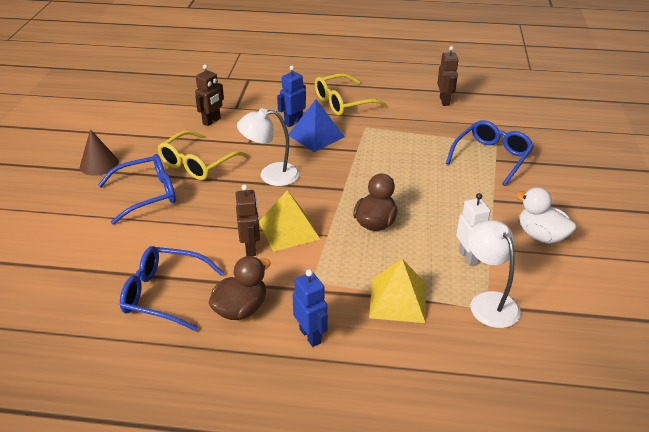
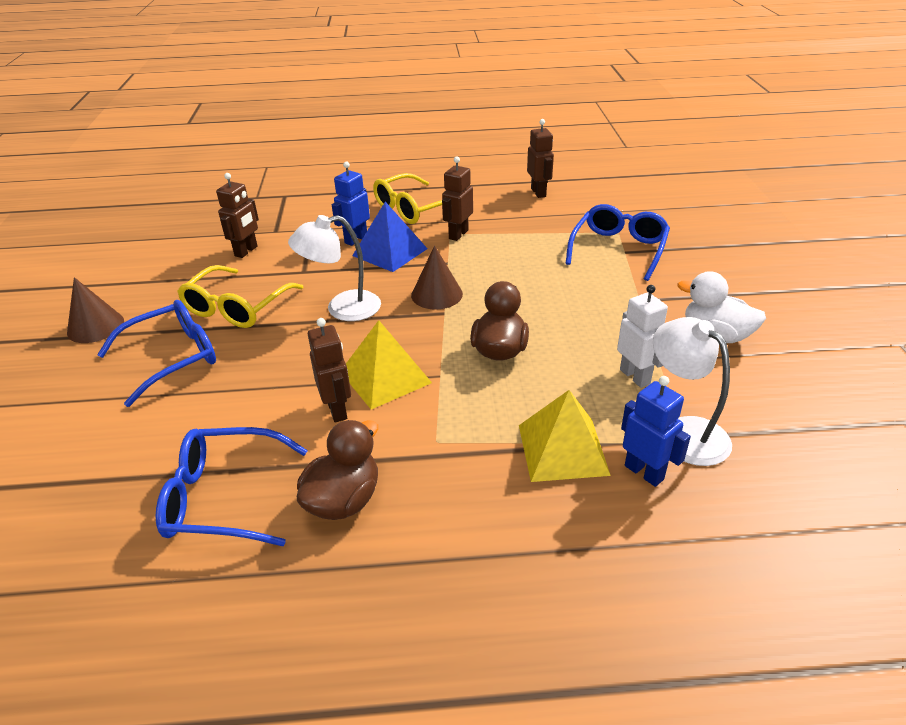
camera: 10 degrees left, 0 degrees up
blue robot [292,269,328,347] -> blue robot moved to [621,376,691,487]
none -> brown cone [411,245,463,309]
none -> brown robot [442,156,473,241]

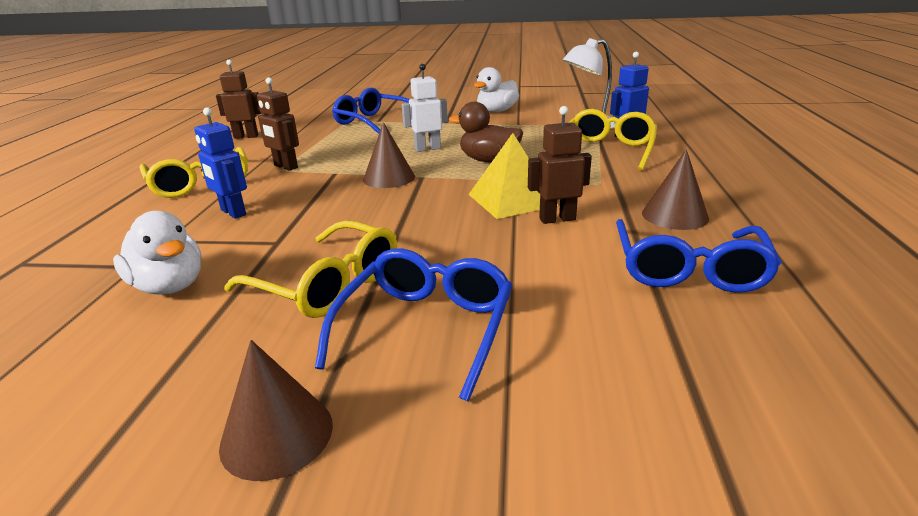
camera: 80 degrees left, 10 degrees down
blue glasses [97,300,216,407] -> blue glasses turned 45 degrees clockwise [315,248,512,401]
brown robot [216,173,259,258] -> white duck [113,211,201,295]
white lamp [288,215,381,321] -> none
brown duck [297,420,378,520] -> brown cone [642,149,709,230]
blue pyramid [352,202,428,272] -> none
yellow pyramid [519,390,611,482] -> yellow glasses [568,109,657,170]
white robot [617,285,668,388] -> white robot moved to [402,64,448,152]

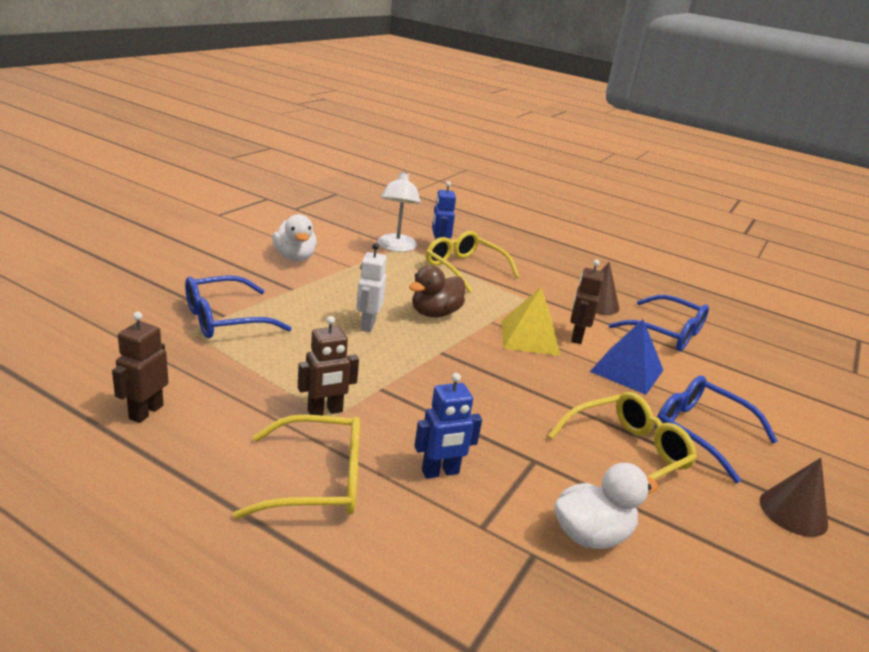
camera: 70 degrees left, 0 degrees up
brown cone [363,122,415,188] -> none
none -> blue pyramid [590,319,663,395]

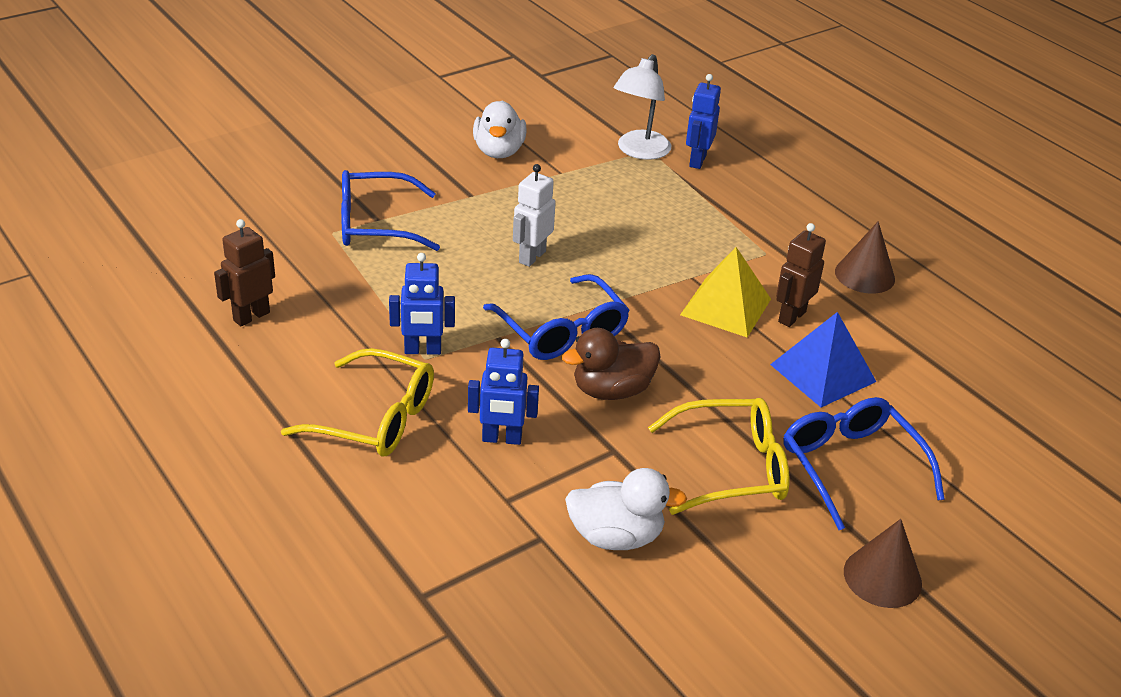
camera: 25 degrees right, 10 degrees up
brown robot [298,316,359,415] -> blue robot [389,253,455,355]
brown duck [409,265,465,318] -> brown duck moved to [562,328,661,400]
yellow glasses [426,231,519,293] -> none
blue glasses [609,295,709,351] -> blue glasses moved to [483,274,630,360]

